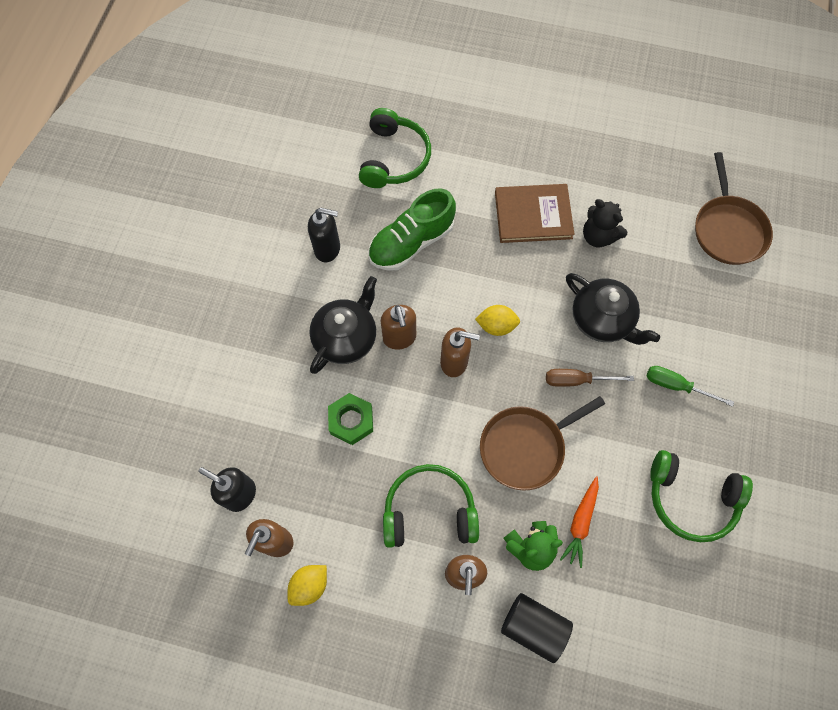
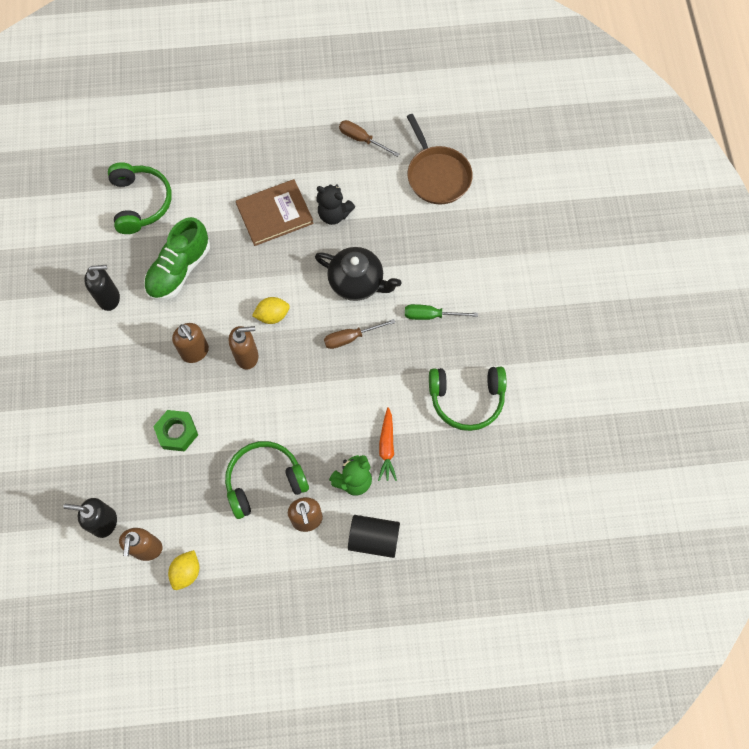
camera: 20 degrees left, 0 degrees up
black teapot [309,276,377,374] -> none
brown pan [480,396,605,491] -> none
none -> brown screwdriver [339,120,400,157]

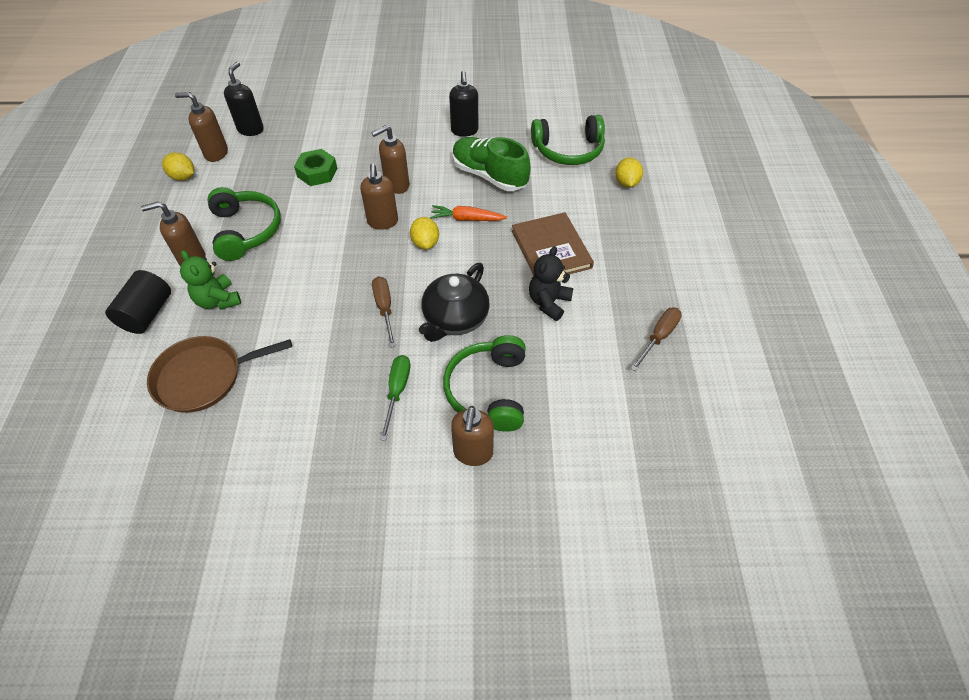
camera: 95 degrees right, 15 degrees down
orange carrot [378,407,397,481] -> orange carrot moved to [430,205,507,221]
brown pan [406,114,473,204] -> brown pan moved to [147,336,292,413]
green headphones [429,367,507,431] -> green headphones moved to [443,335,526,432]
none -> brown soap dispenser [451,406,494,466]
none -> yellow lemon [615,157,643,188]

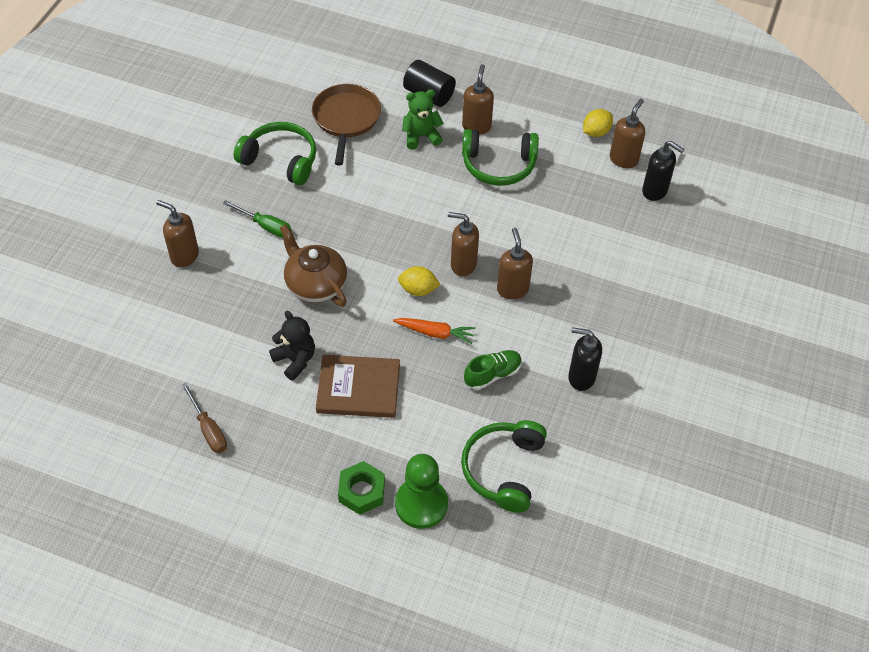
camera: 110 degrees right, 0 degrees up
green nut [294,149,338,186] -> green nut moved to [338,461,385,515]
brown screwdriver [372,277,396,347] -> none
black teapot [419,263,490,342] -> brown teapot [280,224,347,307]
orange carrot [430,205,507,221] -> orange carrot turned 75 degrees clockwise [393,318,476,344]
green headphones [443,335,526,432] -> green headphones moved to [233,122,316,185]
green shoe [453,137,531,191] -> green shoe [464,350,522,390], size x0.62
yellow lemon [615,157,643,188] -> green pawn [395,454,448,529]

